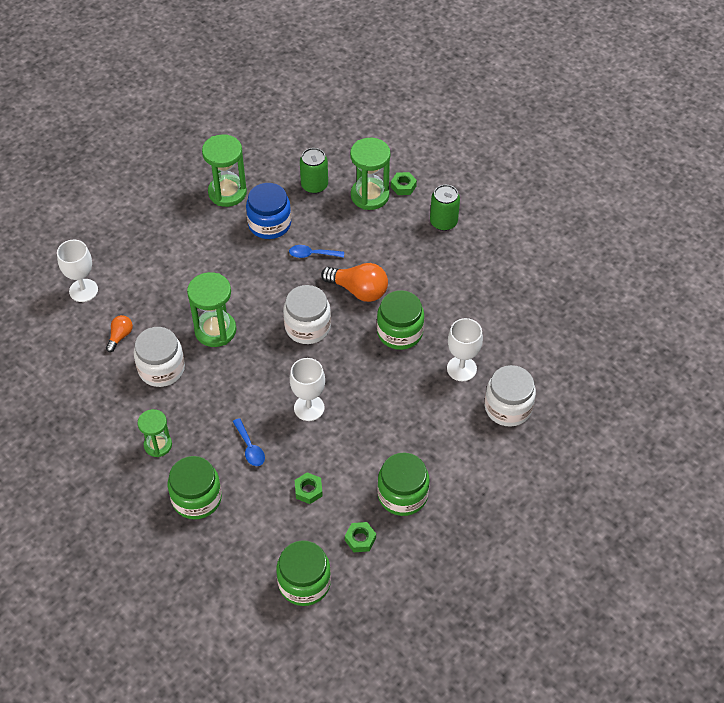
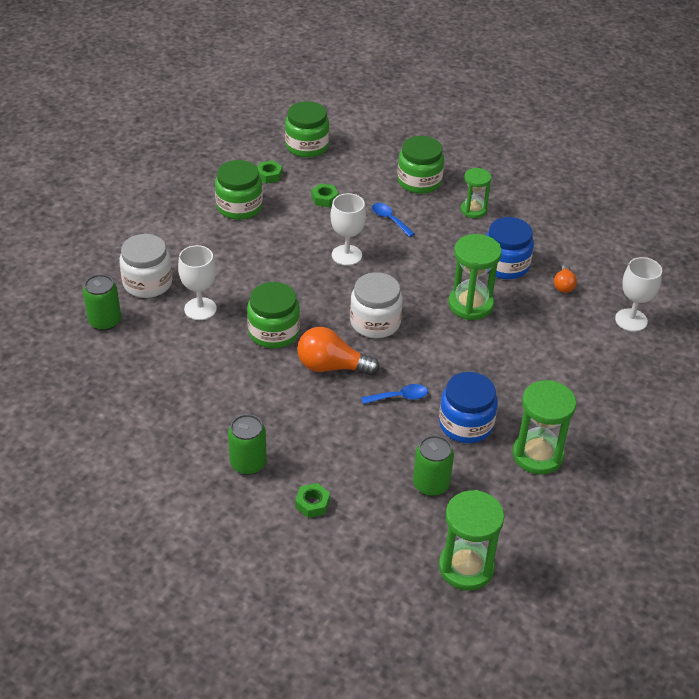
camera: 165 degrees right, 10 degrees down
white jar [134,327,185,387] -> blue jar [486,217,534,279]
green hourglass [350,138,390,210] -> green hourglass moved to [439,490,504,590]
none -> green can [83,274,121,331]

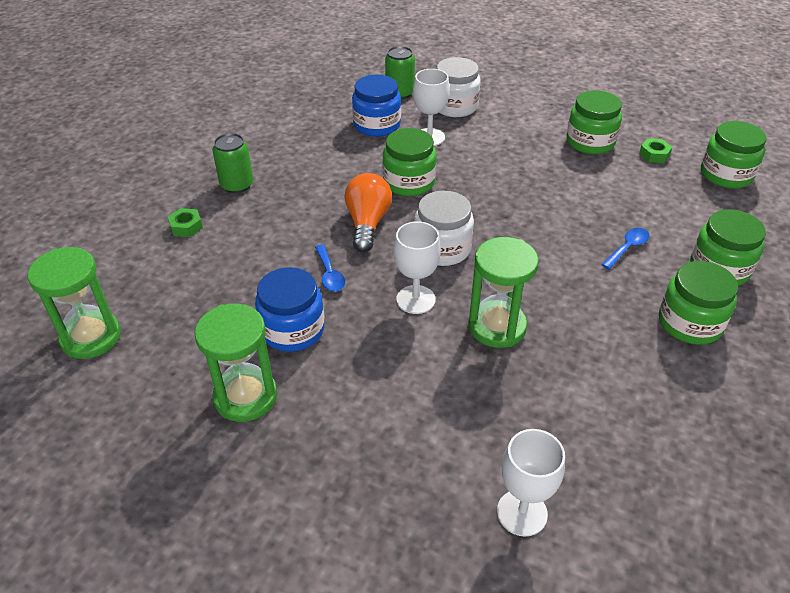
camera: 85 degrees right, 0 degrees up
green nut [311,183,339,207] -> none
white goblet [330,193,366,266] -> white goblet moved to [394,221,441,314]
green can [413,435,454,496] -> none
green hourglass [461,168,491,218] -> green jar [659,261,738,345]
blue jar [486,217,534,279] -> blue jar moved to [352,75,401,137]
orange light bulb [554,265,577,293] -> none

